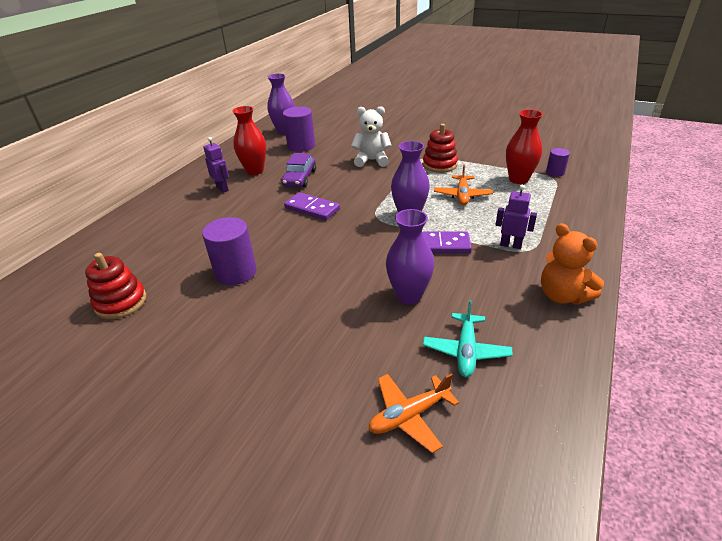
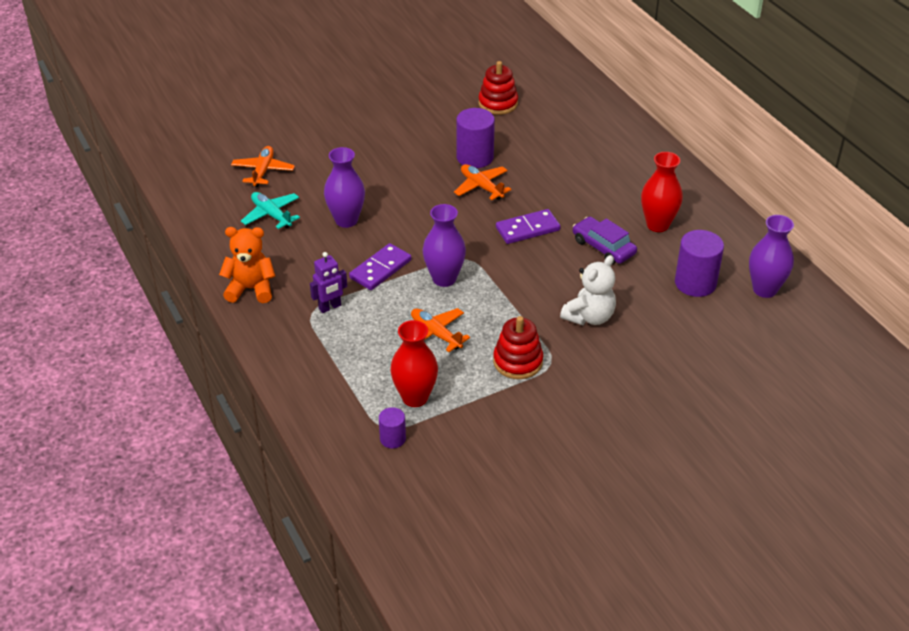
camera: 125 degrees right, 5 degrees up
purple robot [203,137,229,193] -> none
none -> orange plane [454,164,511,200]

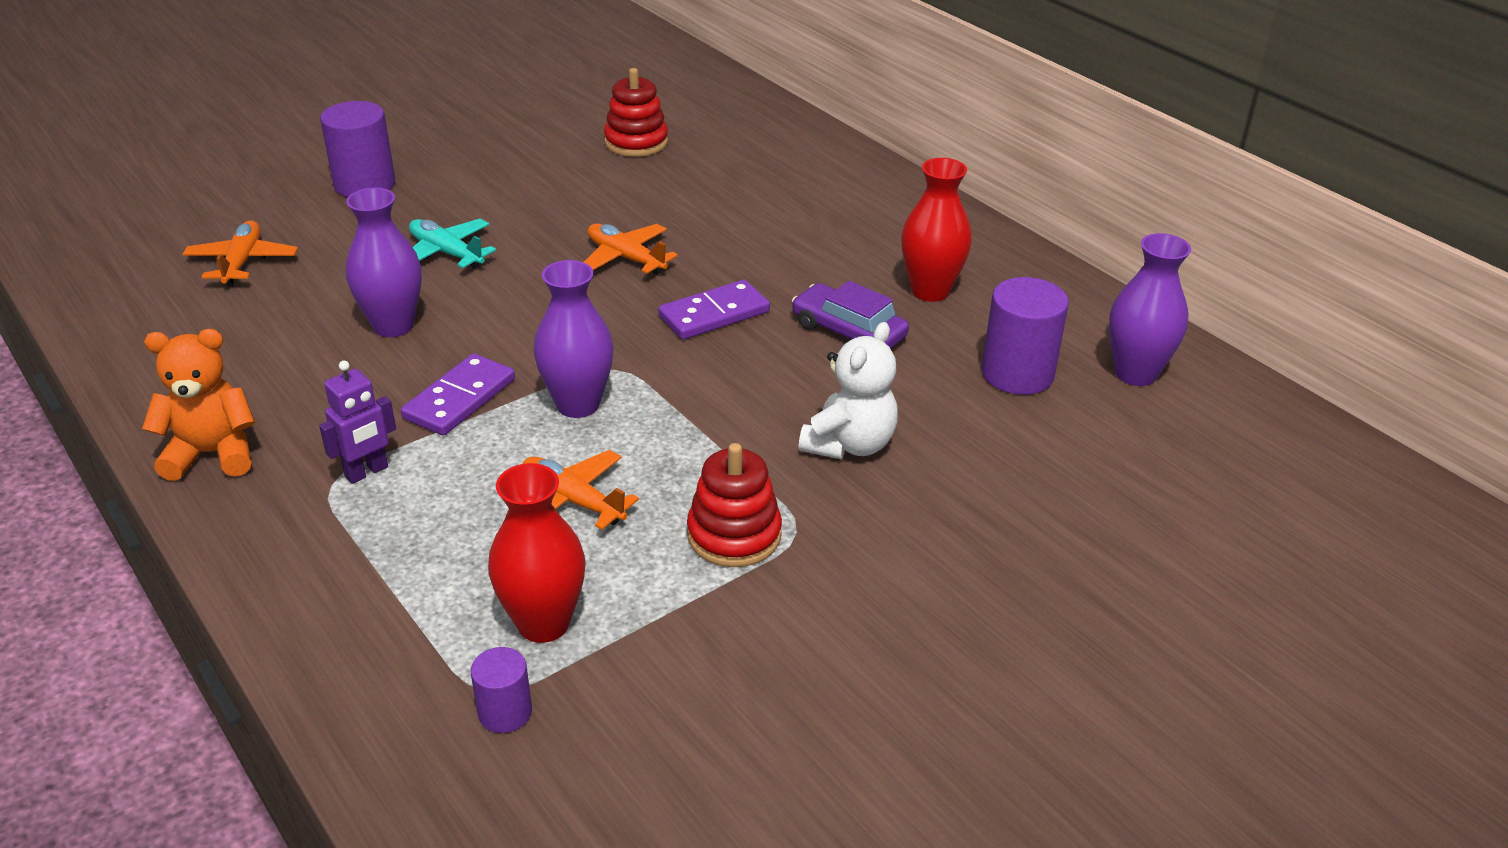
camera: 10 degrees left, 5 degrees down
turquoise plane [241,192,300,229] -> turquoise plane moved to [409,219,496,269]
purple cylinder [456,108,495,168] -> purple cylinder moved to [320,101,395,197]

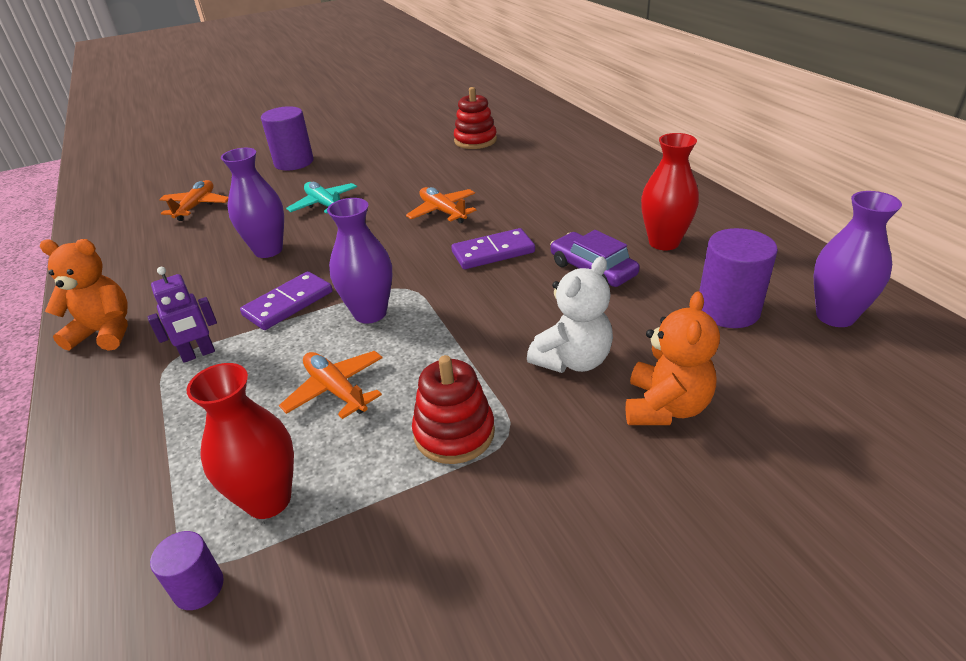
camera: 15 degrees right, 0 degrees up
none -> orange teddy bear [626,291,720,425]

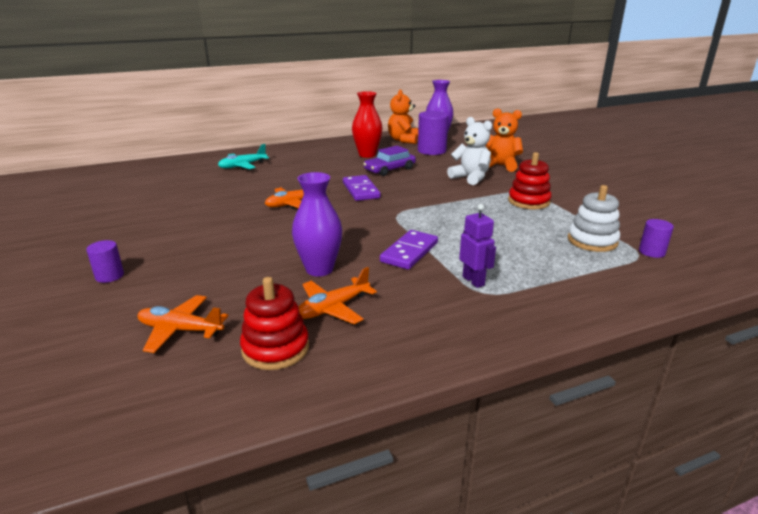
camera: 90 degrees left, 10 degrees down
orange teddy bear [40,239,128,351] -> orange teddy bear moved to [388,89,418,144]
red vase [186,363,294,519] -> white stacking toy [568,185,620,252]
purple domino [240,271,333,330] -> purple domino turned 75 degrees clockwise [380,230,438,270]
purple cylinder [261,106,313,171] -> purple cylinder [86,240,124,283], size x0.55
orange plane [279,351,383,419] -> orange plane moved to [298,267,377,324]
turquoise plane [286,182,357,214] -> turquoise plane moved to [218,144,269,170]
purple vase [327,198,392,324] -> none
red stacking toy [454,87,497,149] -> red stacking toy moved to [240,277,309,370]

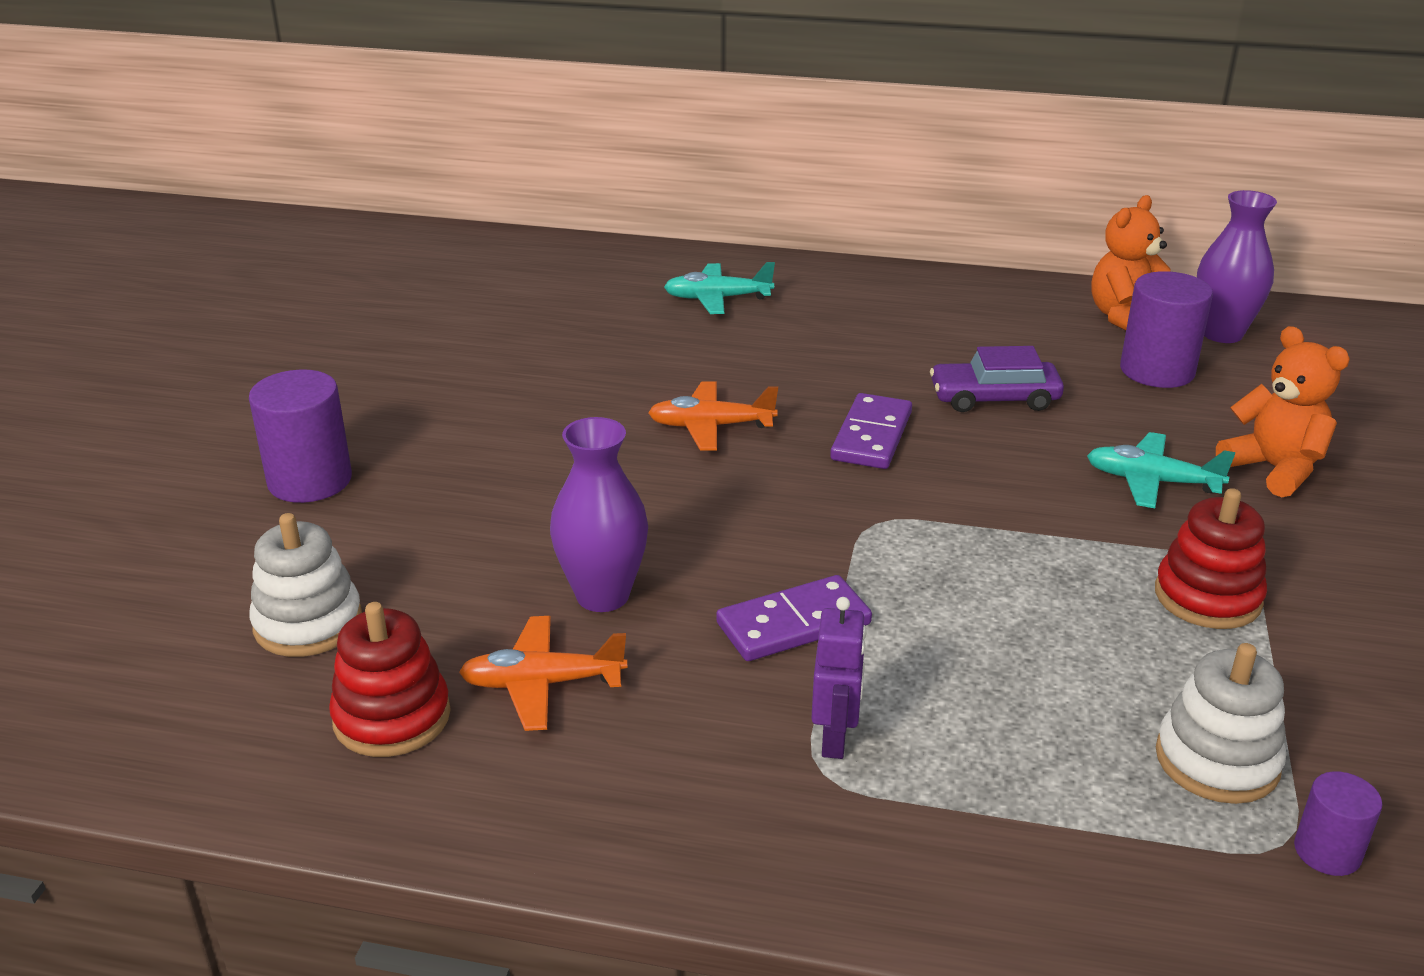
camera: 35 degrees right, 5 degrees up
purple cylinder [86,240,124,283] -> purple cylinder [249,369,352,503], size x1.81
orange plane [138,295,229,353] -> white stacking toy [249,513,362,657]
red vase [352,91,383,158] -> none
white teddy bear [447,117,492,185] -> turquoise plane [1087,432,1235,508]

